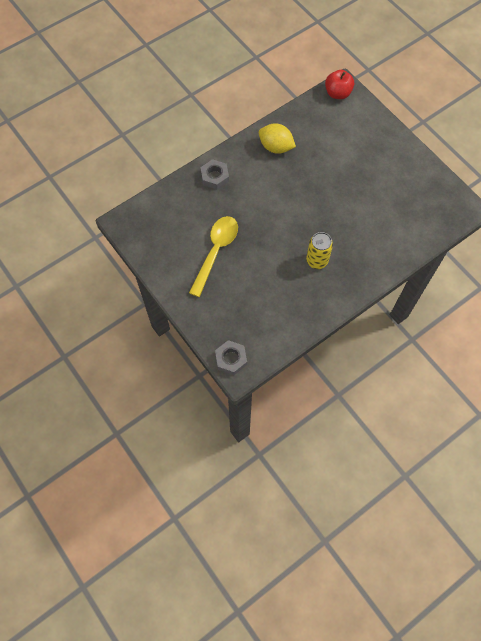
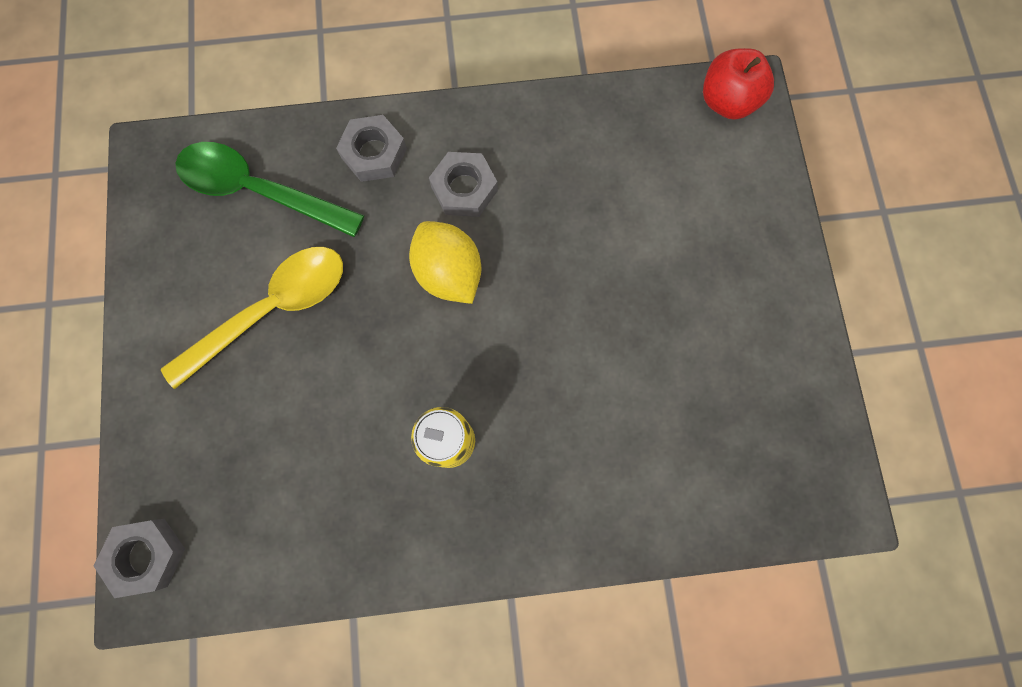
camera: 30 degrees right, 10 degrees up
yellow lemon [259,123,296,154] -> yellow lemon moved to [409,221,482,304]
none -> green spoon [175,142,364,237]
none -> grey nut [429,152,498,217]

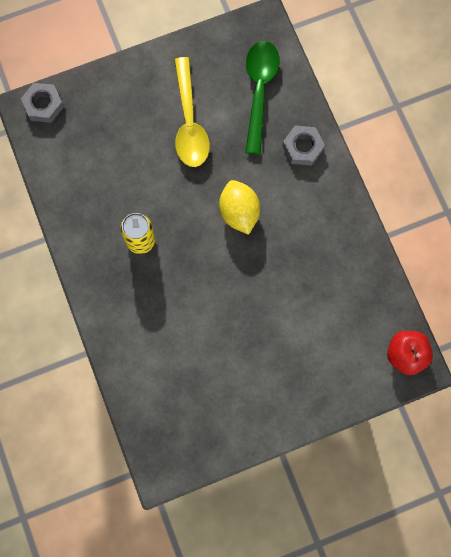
camera: 75 degrees right, 0 degrees up
yellow spoon [161,247,343,389] -> yellow spoon turned 45 degrees clockwise [174,57,210,167]
yellow lemon [409,221,482,304] -> yellow lemon turned 60 degrees counterclockwise [219,180,260,235]
grey nut [429,152,498,217] -> none

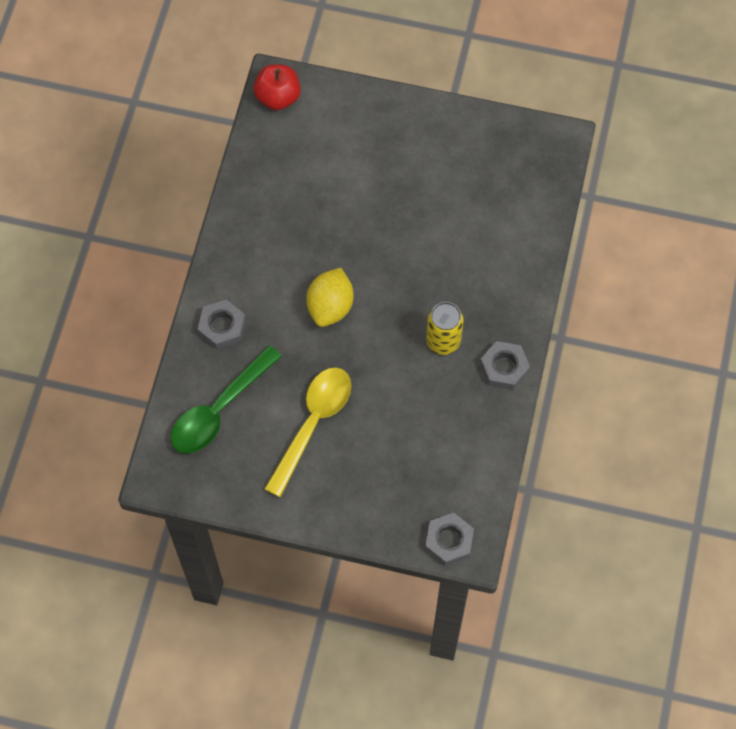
camera: 145 degrees left, 10 degrees down
none -> grey nut [480,341,530,390]

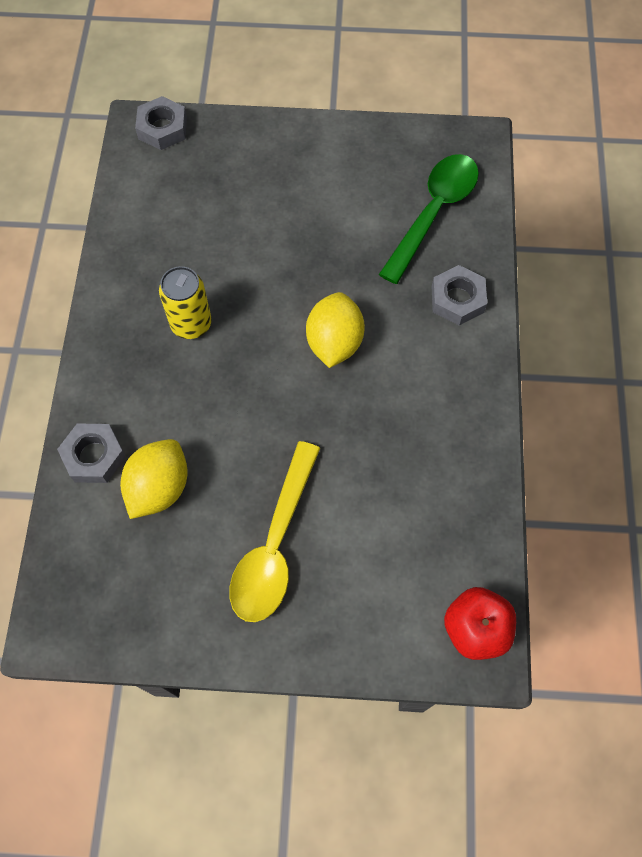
camera: 170 degrees right, 0 degrees up
yellow spoon [264,367,351,498] -> yellow spoon moved to [230,441,320,622]
grey nut [480,341,530,390] -> grey nut moved to [57,424,126,483]
none -> yellow lemon [120,439,188,519]

